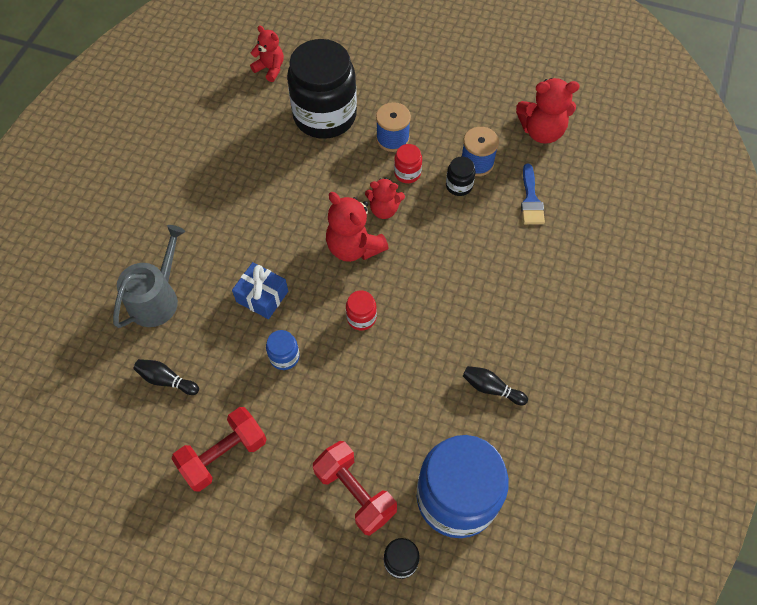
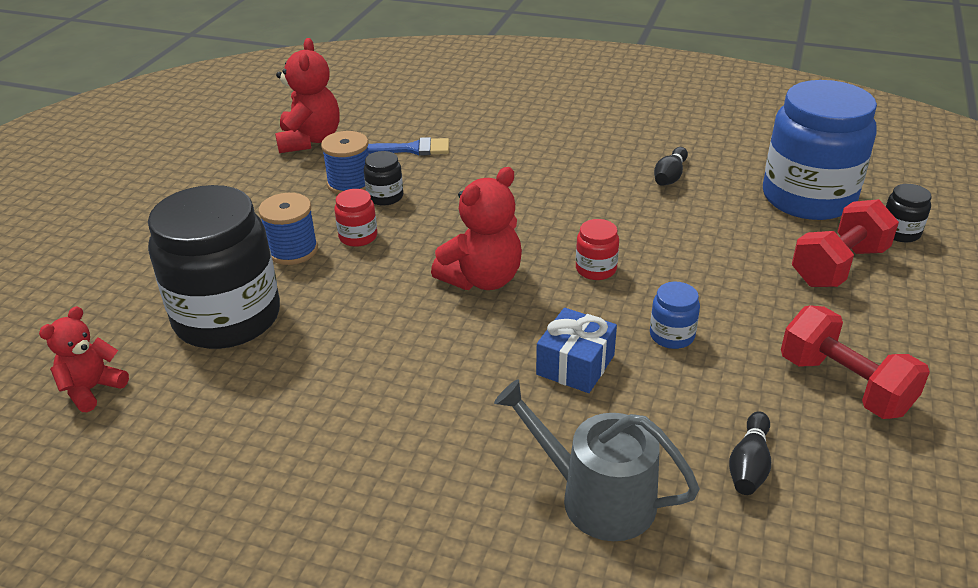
camera: 90 degrees left, 25 degrees down
red teddy bear [365,177,405,219] -> none

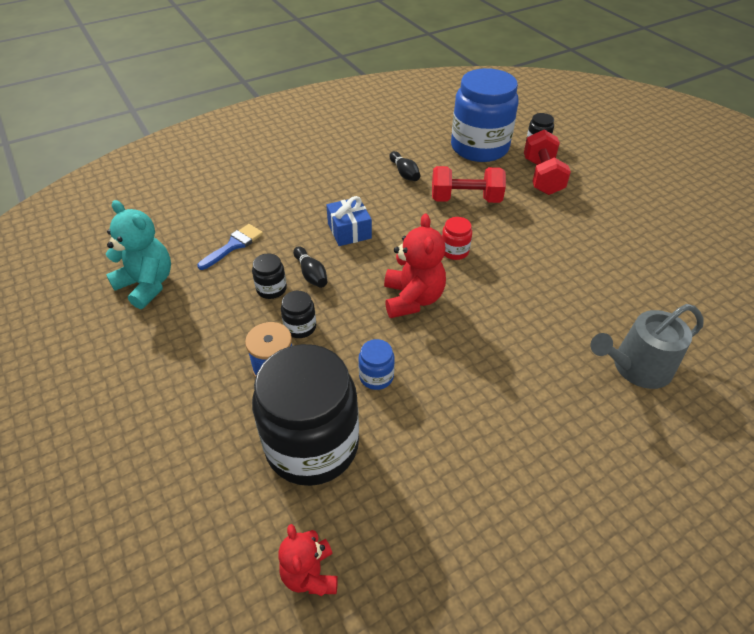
camera: 50 degrees left, 10 degrees up
red teddy bear [275,38,339,153] -> turquoise teddy bear [106,200,171,309]
blue spool [321,131,369,194] -> none
red jar [334,189,377,247] -> black jar [281,291,316,338]
blue gift [536,308,617,393] -> blue gift moved to [326,196,372,246]
blue jar [650,282,700,349] -> blue jar moved to [358,339,395,390]
black bowling pin [729,411,771,495] -> black bowling pin moved to [293,246,327,288]
red dumbbell [781,305,930,419] -> red dumbbell moved to [432,166,506,203]

